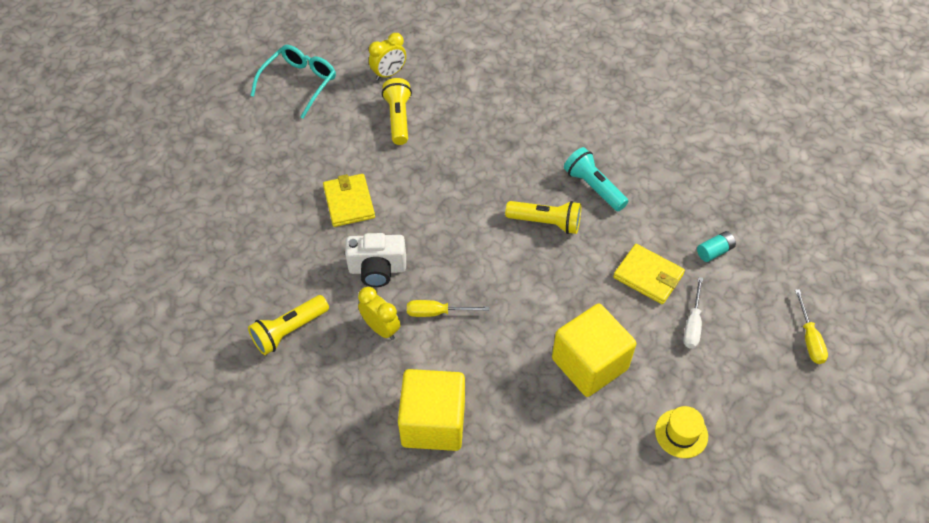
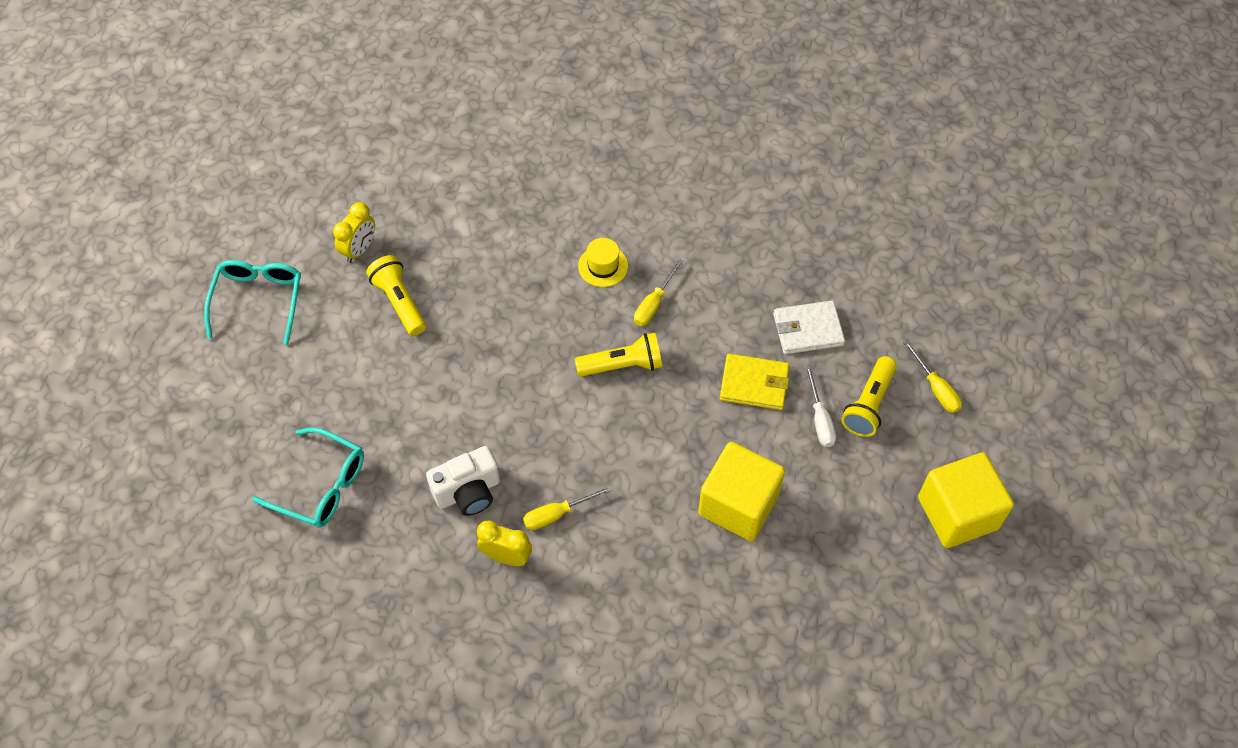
camera: 25 degrees left, 5 degrees up
yellow flashlight [248,295,329,355] -> yellow flashlight moved to [841,356,897,437]
yellow wallet [323,174,375,227] -> none
yellow cube [398,369,465,451] -> yellow cube moved to [918,452,1014,548]
turquoise flashlight [564,147,628,211] -> yellow screwdriver [634,259,683,326]
yellow hat [655,406,708,458] -> yellow hat moved to [578,238,628,287]
turquoise battery [697,231,736,262] -> white wallet [773,301,845,354]
none -> turquoise glasses [252,427,364,528]

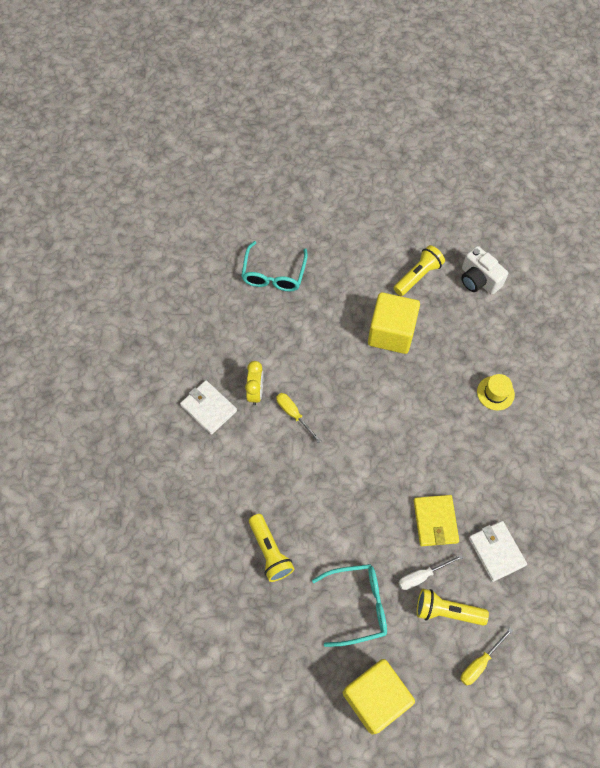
camera: 75 degrees right, 5 degrees up
turquoise glasses [204,260,301,345] -> turquoise glasses moved to [312,564,387,647]
yellow clock [333,202,375,263] -> none
white camera [426,446,500,516] -> white camera moved to [461,246,508,295]
yellow flashlight [575,333,662,377] -> yellow flashlight moved to [249,514,294,582]
yellow screwdriver [634,259,683,326] -> none
yellow cube [698,442,785,541] -> yellow cube moved to [368,292,420,354]
none -> white wallet [180,380,237,435]

